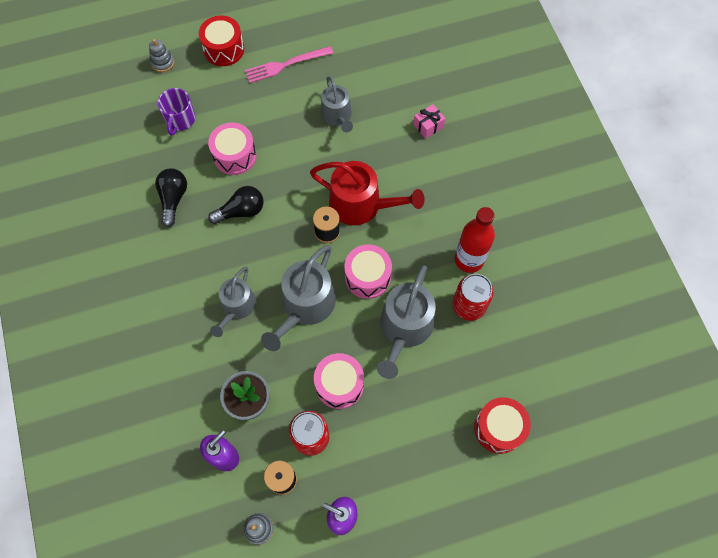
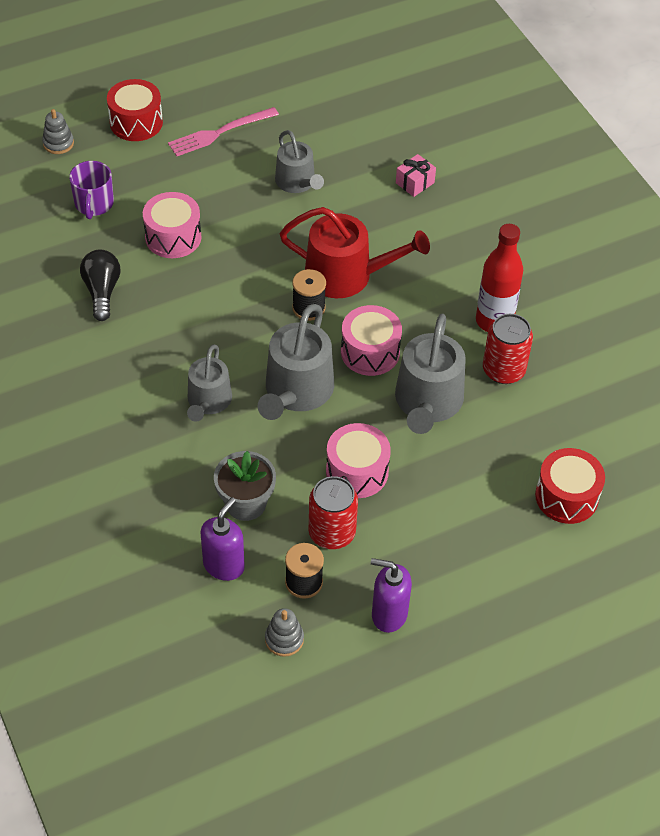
camera: 10 degrees left, 15 degrees down
black light bulb [208,186,264,224] -> none

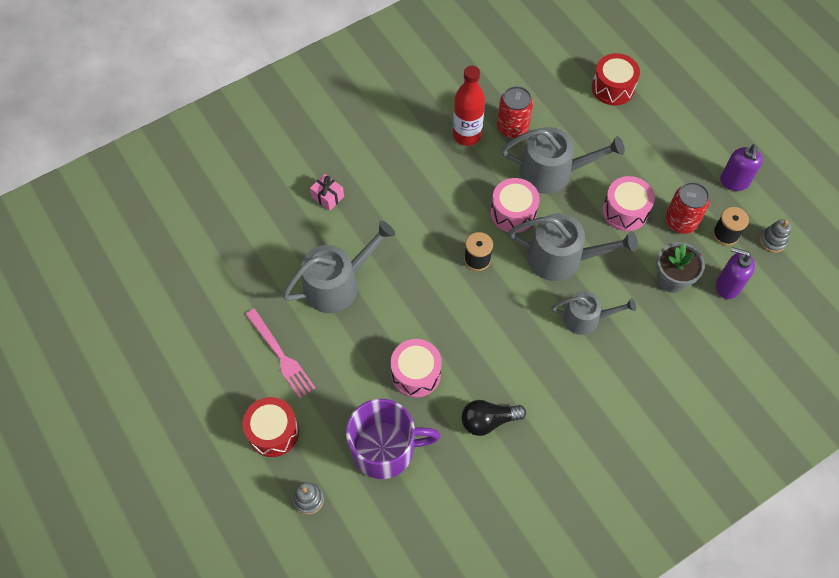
camera: 95 degrees left, 10 degrees up
purple mug [69,161,114,219] -> purple mug [346,399,440,479], size x1.69
grey watering can [275,130,324,193] -> grey watering can [282,221,395,313], size x1.56
red watering can [280,207,430,298] -> none

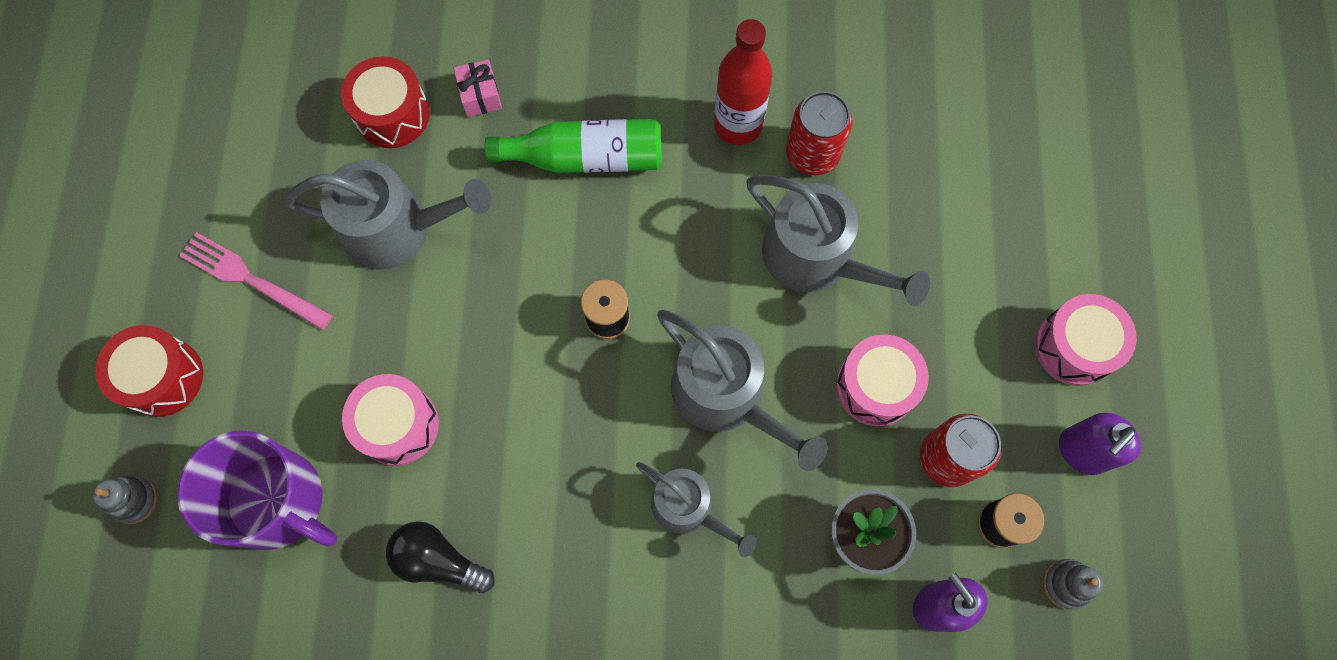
camera: 35 degrees right, 10 degrees up
pink fork [245,309,315,398] -> pink fork turned 120 degrees clockwise [179,232,333,331]
pink drum [491,178,540,233] -> pink drum moved to [1035,294,1137,386]
red drum [592,53,640,106] -> red drum moved to [341,56,430,148]
none -> green bottle [485,119,662,173]

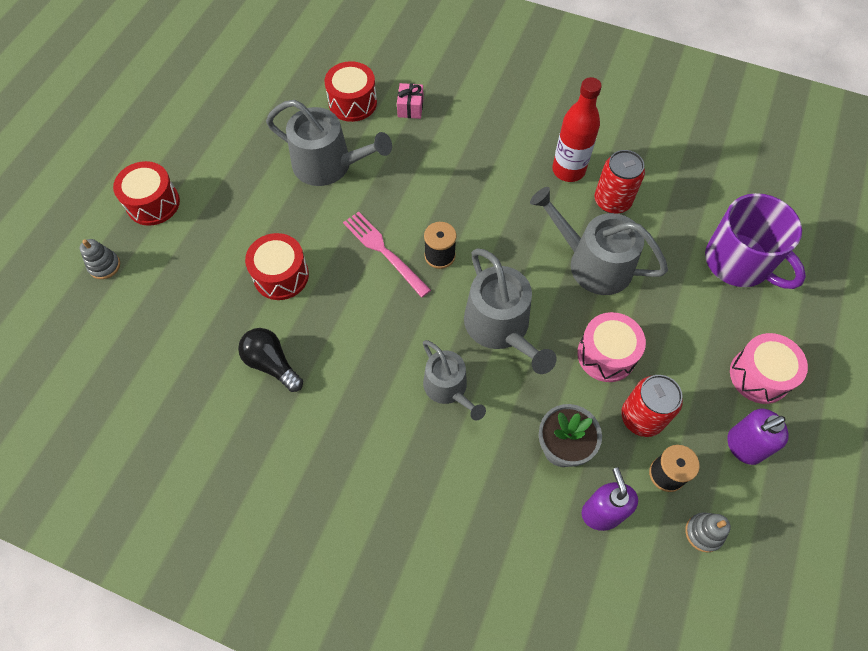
camera: 20 degrees right, 10 degrees down
purple mug [177,431,337,550] -> purple mug moved to [705,193,806,289]
pink fork [179,232,333,331] -> pink fork moved to [343,212,431,298]
pink drum [342,374,439,466] -> red drum [245,233,309,300]
green bottle [485,119,662,173] -> none
grey watering can [747,175,930,306] -> grey watering can turned 150 degrees clockwise [530,187,668,295]

